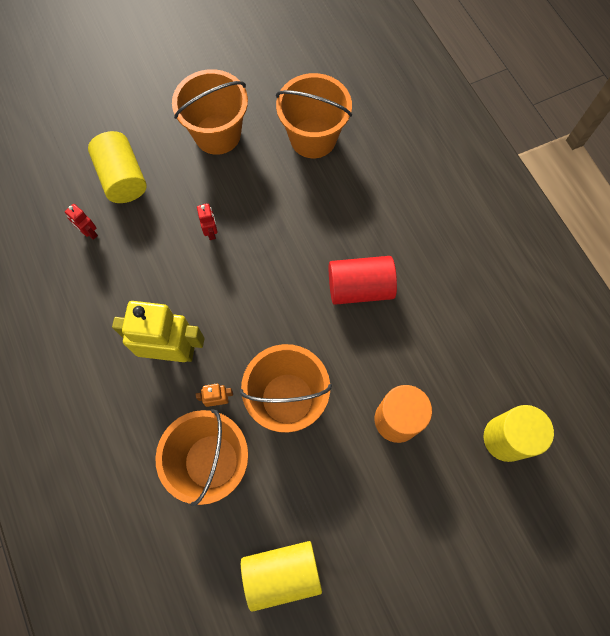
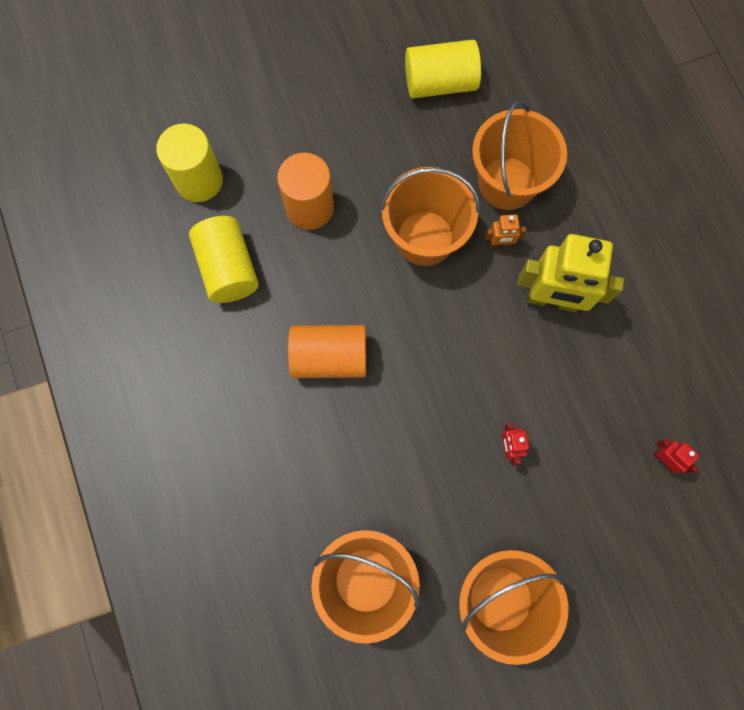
camera: 175 degrees left, 5 degrees up
yellow cylinder [88,131,147,203] -> yellow cylinder moved to [189,216,259,303]
red cylinder [329,256,397,305] -> orange cylinder [288,325,366,378]

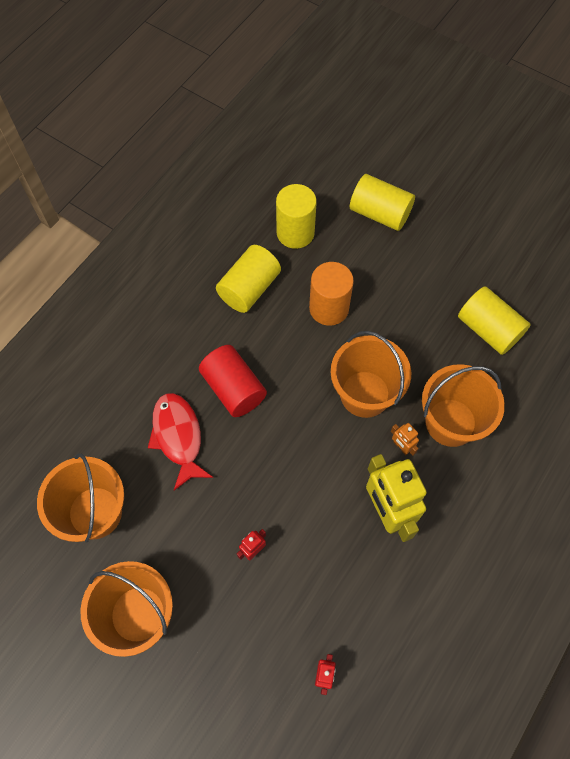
camera: 55 degrees right, 10 degrees down
orange cylinder [288,325,366,378] -> red cylinder [199,345,267,417]
none -> red fish [148,393,213,490]
none -> yellow cylinder [350,174,415,231]

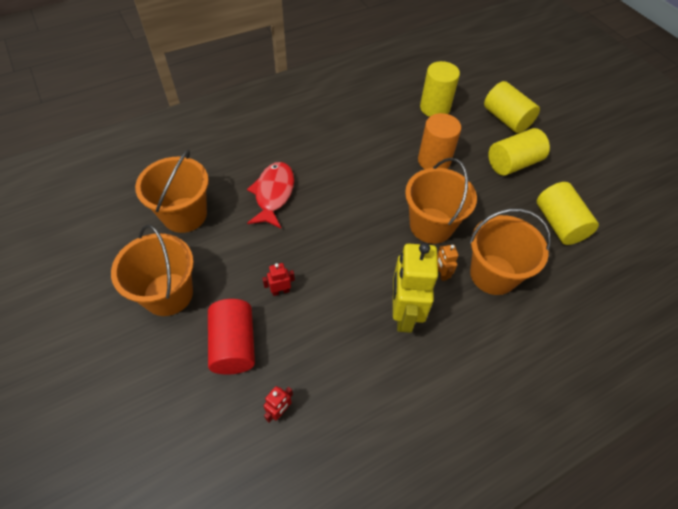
camera: 25 degrees right, 10 degrees down
red cylinder [199,345,267,417] -> red cylinder moved to [208,299,255,375]
yellow cylinder [216,245,281,313] -> yellow cylinder moved to [489,128,550,176]

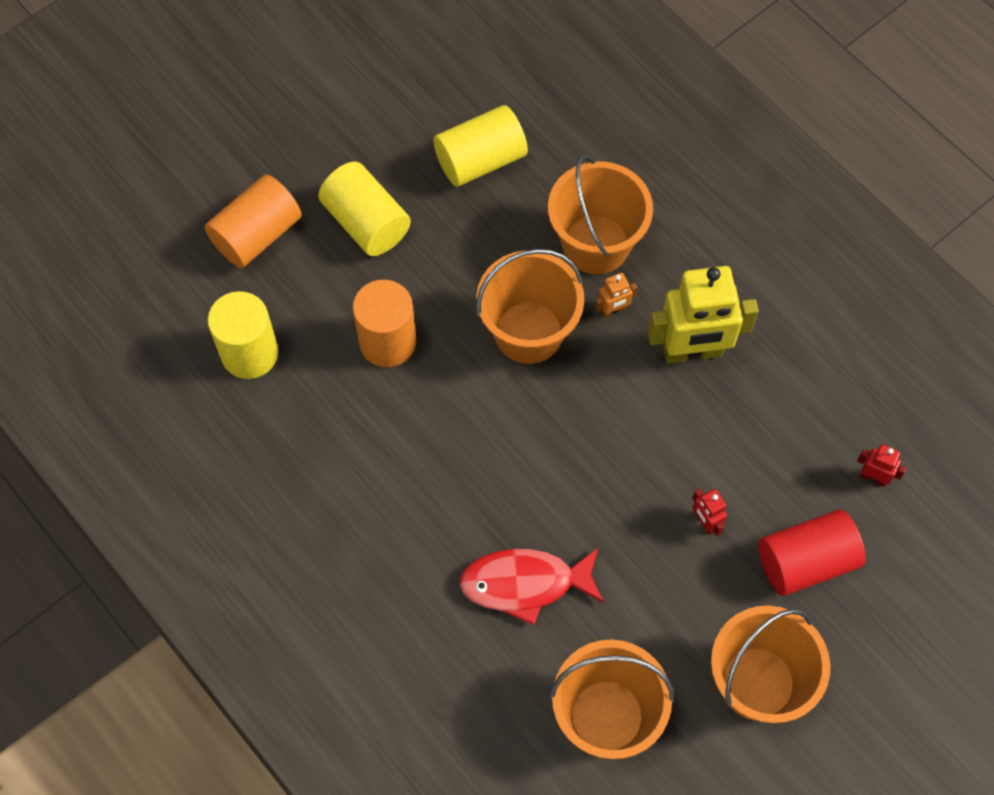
camera: 100 degrees left, 10 degrees up
yellow cylinder [484,81,540,133] -> orange cylinder [205,174,302,268]

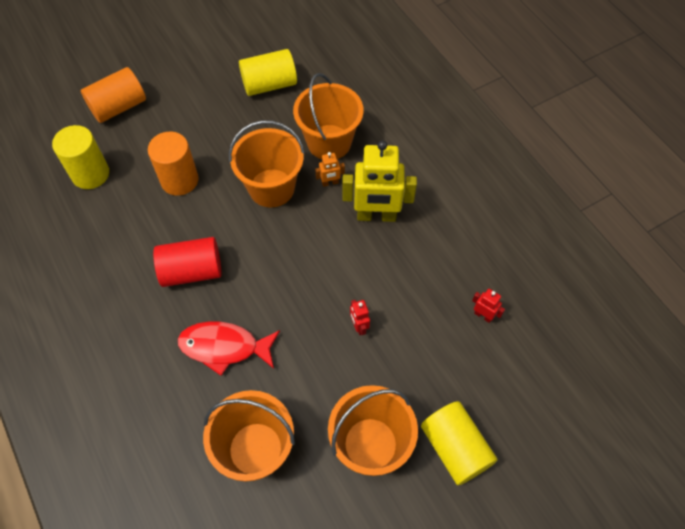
camera: 10 degrees right, 5 degrees down
yellow cylinder [318,162,411,256] -> yellow cylinder moved to [421,401,497,485]
red cylinder [758,509,866,596] -> red cylinder moved to [153,237,222,287]

